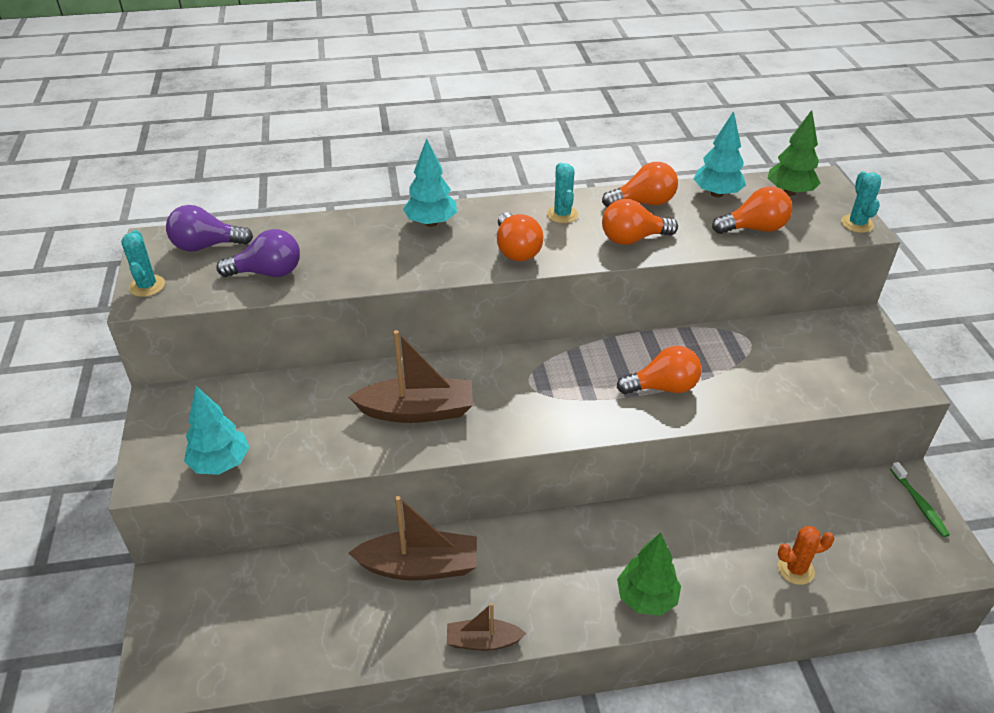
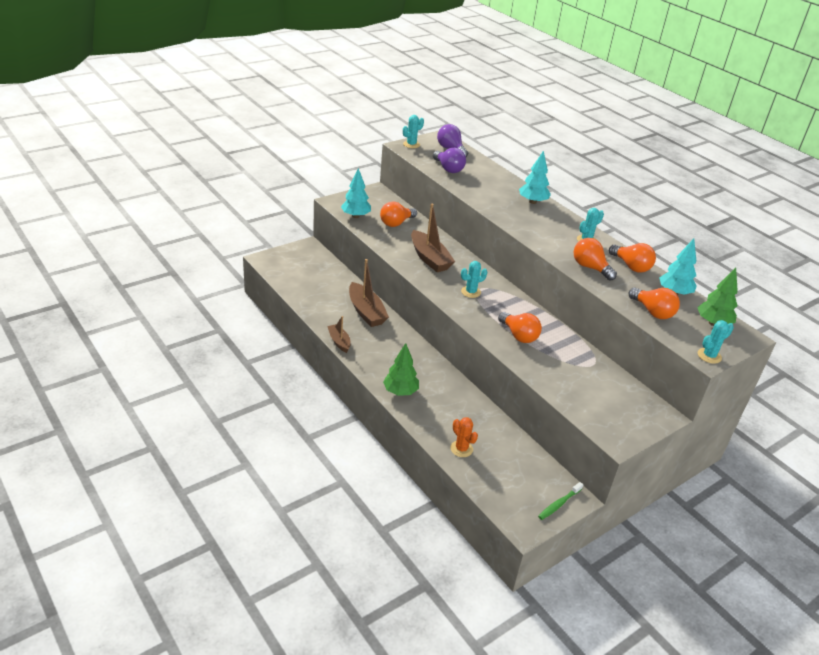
camera: 60 degrees right, 5 degrees down
orange light bulb [497,212,543,261] -> orange light bulb moved to [380,201,417,227]
none -> turquoise cactus [461,261,487,298]

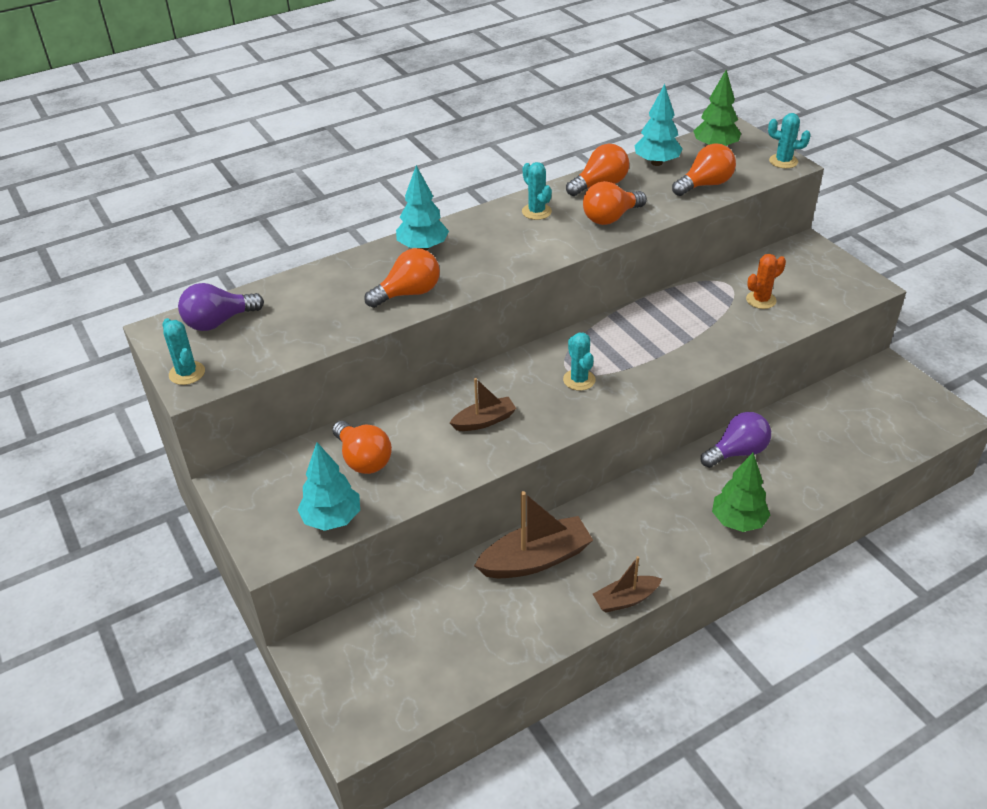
camera: 80 degrees left, 5 degrees up
brown boat [411,204,455,272] -> brown boat [450,378,517,431], size x0.58
purple light bulb [433,148,466,173] -> purple light bulb moved to [701,412,771,468]
orange cactus [450,417,478,457] -> orange cactus moved to [746,254,786,309]
orange light bulb [498,312,542,343] -> orange light bulb moved to [364,248,440,308]
green toothbrush [538,482,583,520] -> none
turquoise cactus [698,320,734,364] -> turquoise cactus turned 45 degrees counterclockwise [768,113,811,168]

